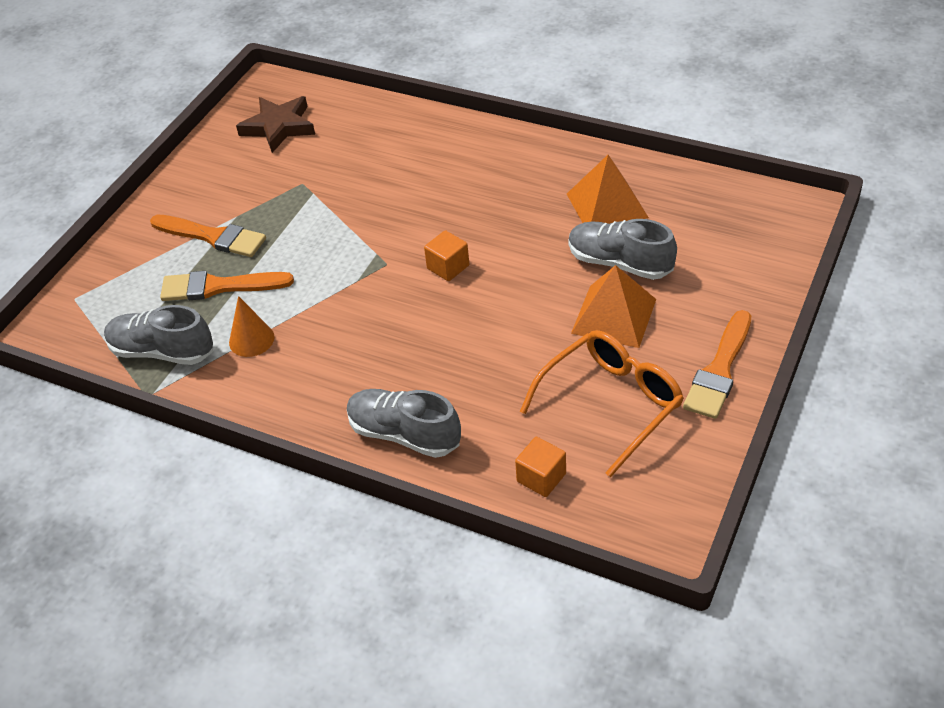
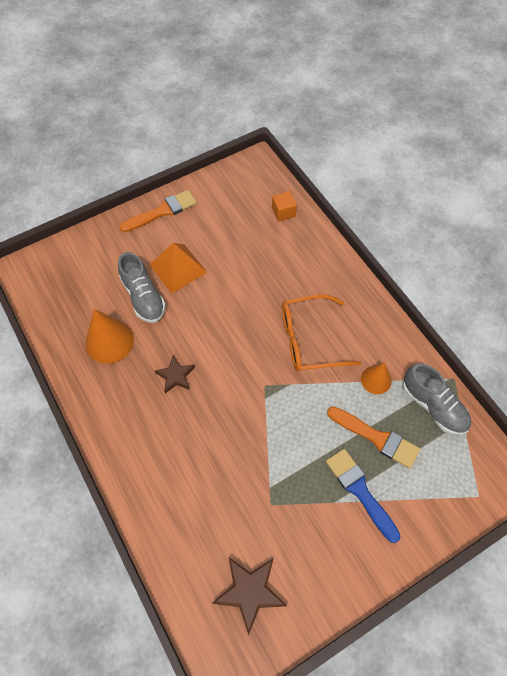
camera: 150 degrees left, 15 degrees up
orange brush [150,215,266,257] -> blue brush [326,449,400,543]
grey shoe [347,389,461,458] -> none
orange cube [424,230,469,281] -> none
orange glasses [520,330,684,477] -> orange glasses moved to [282,294,361,372]
orange pyramid [567,155,649,224] -> orange cone [85,309,134,364]
none -> brown star [155,356,195,393]

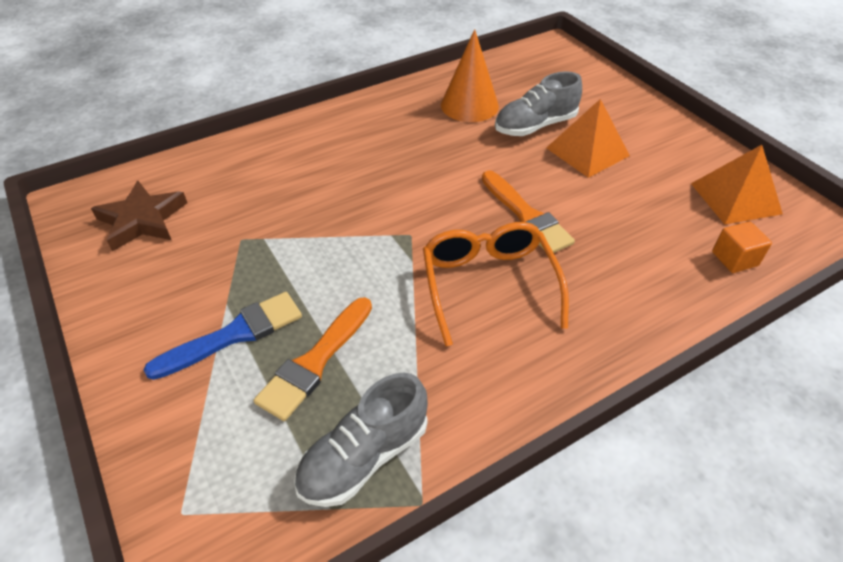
camera: 90 degrees right, 15 degrees down
orange brush [120,190,197,232] -> orange brush moved to [482,170,575,253]
brown star [155,356,195,393] -> none
orange cone [361,362,392,394] -> none
none -> orange pyramid [691,145,783,225]

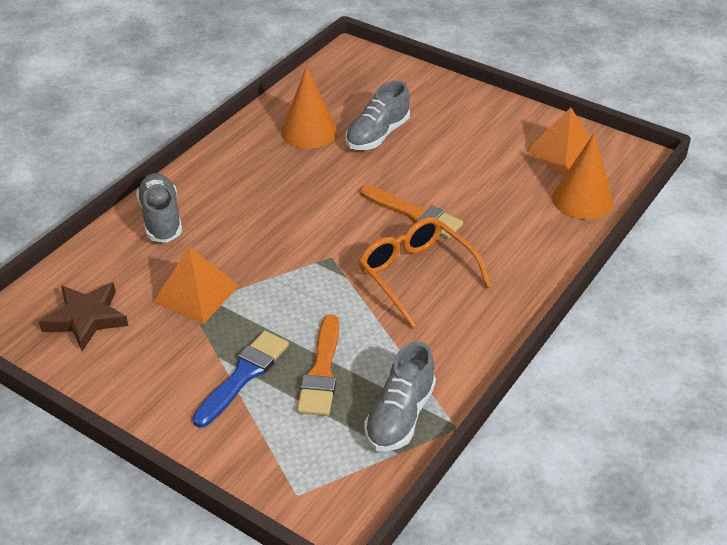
camera: 25 degrees left, 5 degrees down
orange pyramid [546,99,630,178] -> orange pyramid moved to [153,247,239,324]
orange cube [712,221,772,273] -> orange cone [552,132,613,220]
none -> grey shoe [136,173,182,243]

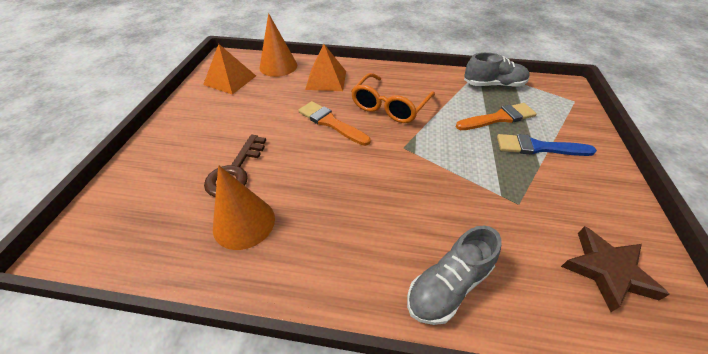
camera: 115 degrees left, 5 degrees up
orange pyramid [153,247,239,324] -> orange pyramid moved to [305,44,346,91]
grey shoe [345,81,410,150] -> brown key [204,135,266,197]
orange brush [360,185,463,239] -> orange brush turned 60 degrees counterclockwise [298,101,370,146]

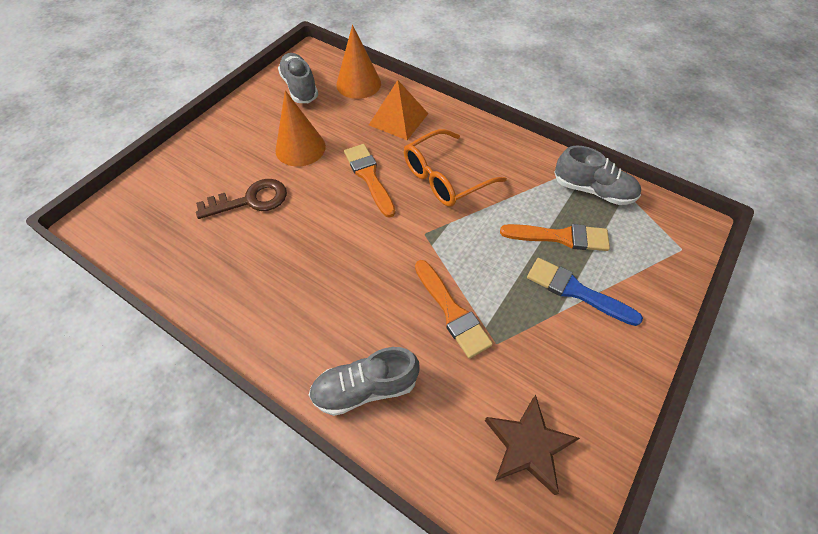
camera: 25 degrees right, 10 degrees up
orange pyramid [203,44,256,94] -> grey shoe [278,53,318,103]
brown key [204,135,266,197] -> brown key turned 150 degrees counterclockwise [196,179,287,219]
orange cone [213,165,275,250] -> orange cone moved to [275,90,326,167]
none -> orange brush [415,260,493,358]

